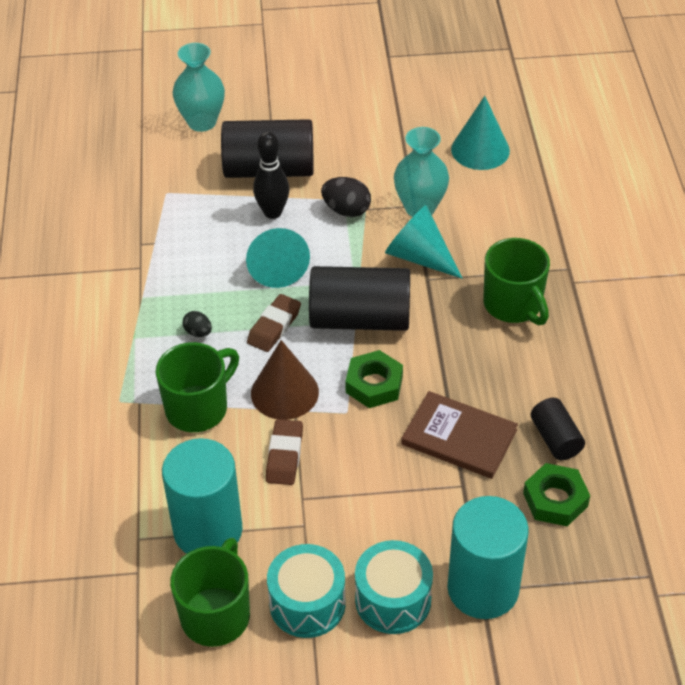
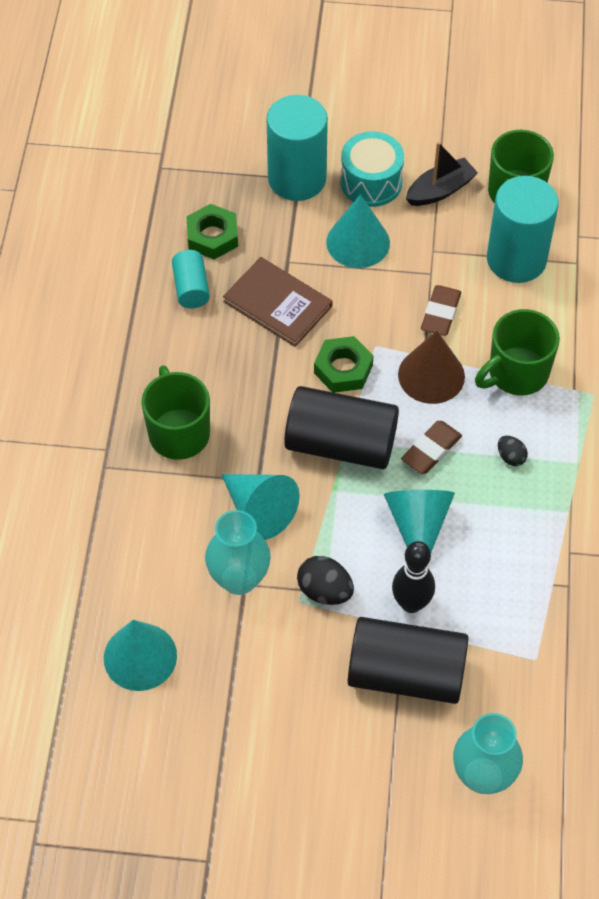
camera: 170 degrees left, 10 degrees up
turquoise drum [267,544,346,638] -> black boat [406,142,478,206]
black cylinder [531,398,585,460] -> turquoise cylinder [172,250,210,308]
none -> turquoise cone [326,194,390,268]

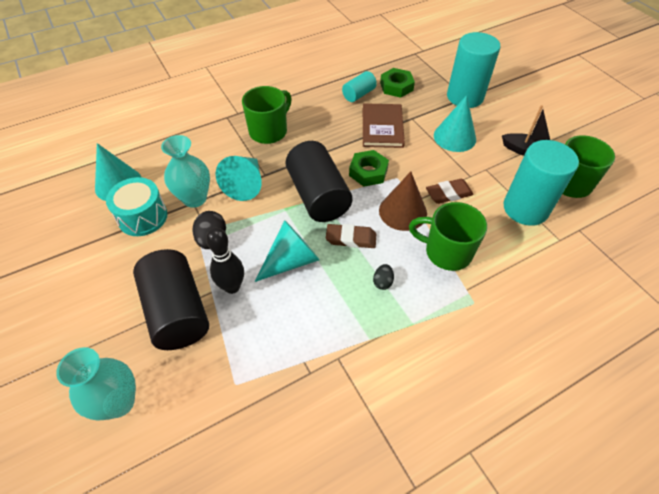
camera: 55 degrees right, 5 degrees down
turquoise drum [340,131,404,207] -> turquoise drum moved to [106,177,167,236]

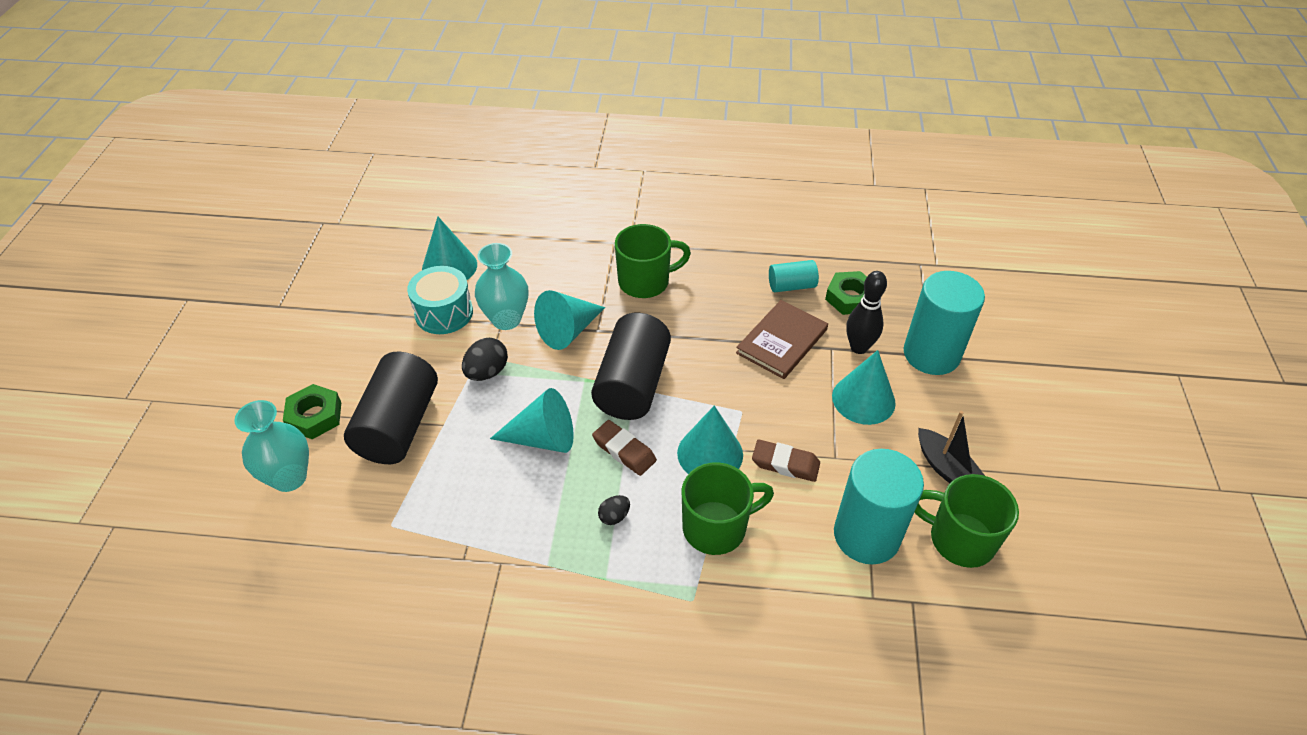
camera: 35 degrees right, 5 degrees down
black bowling pin [206,228,244,294] -> black bowling pin moved to [846,271,887,354]
green nut [349,150,389,187] -> green nut moved to [283,384,341,439]
brown cone [379,171,427,231] -> turquoise cone [677,406,743,474]
green mug [409,202,487,271] -> green mug turned 105 degrees clockwise [681,463,774,555]

